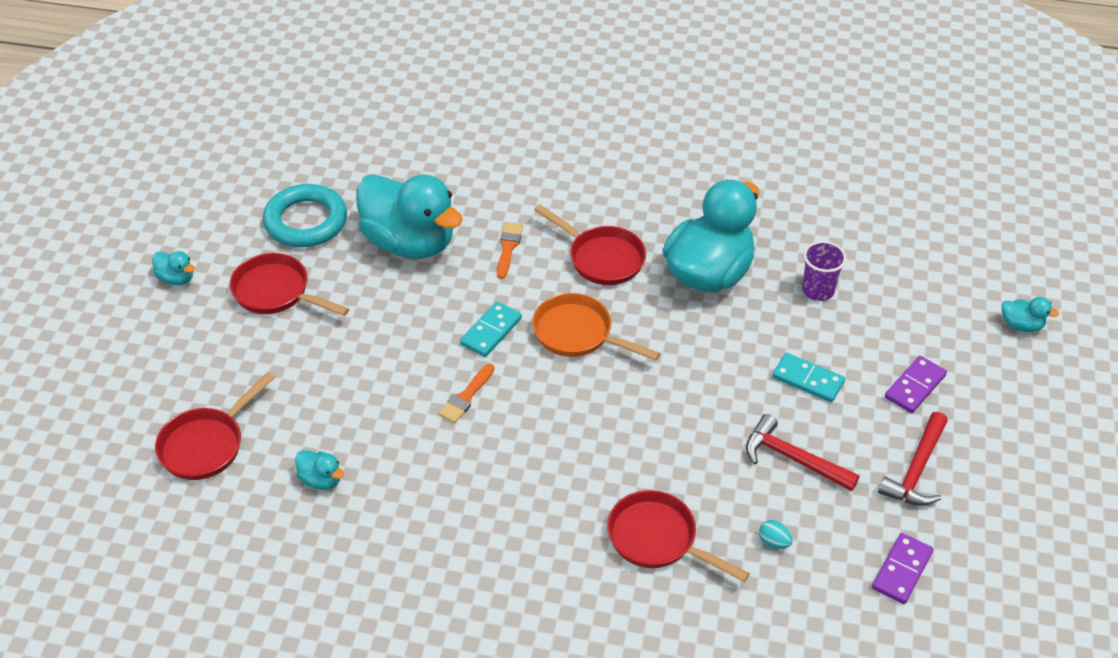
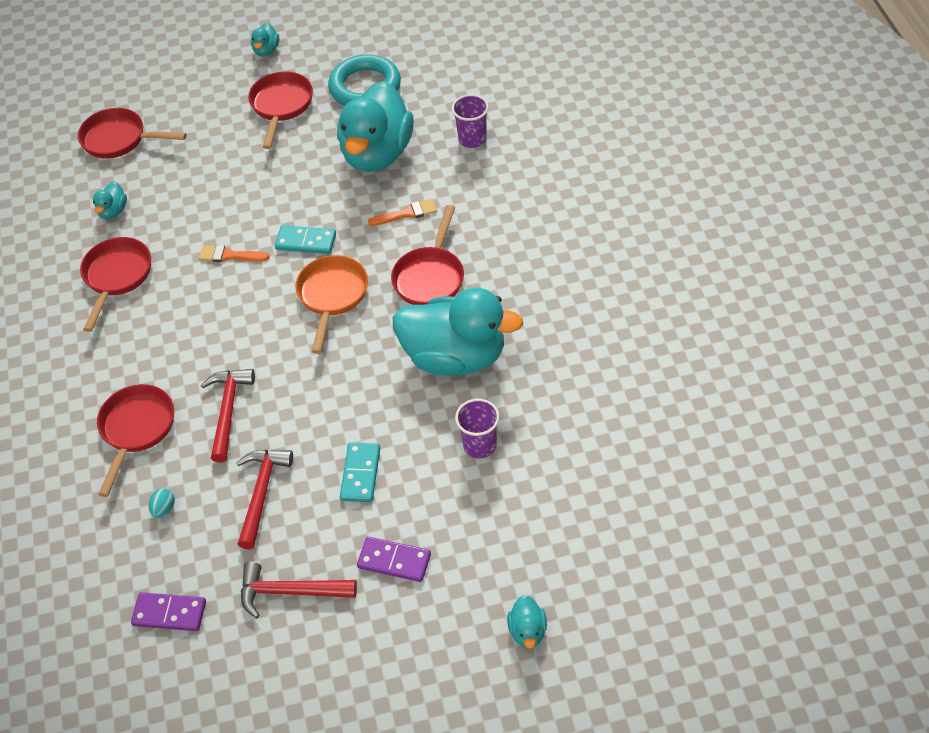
camera: 70 degrees right, 5 degrees up
none -> red pan [80,237,151,332]
none -> red hammer [201,369,255,463]
none -> purple cup [452,94,489,148]

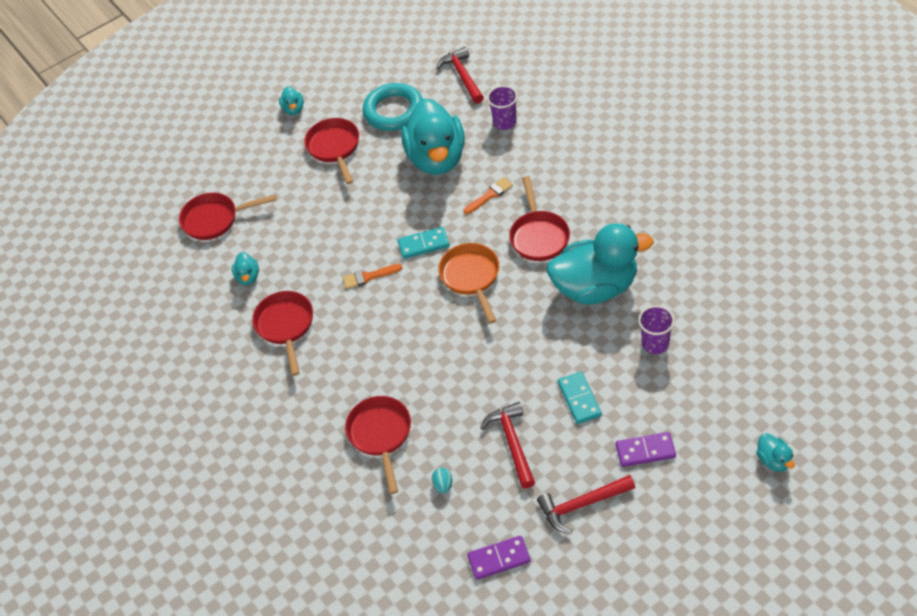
camera: 20 degrees left, 0 degrees up
red hammer [201,369,255,463] -> red hammer moved to [436,47,484,104]

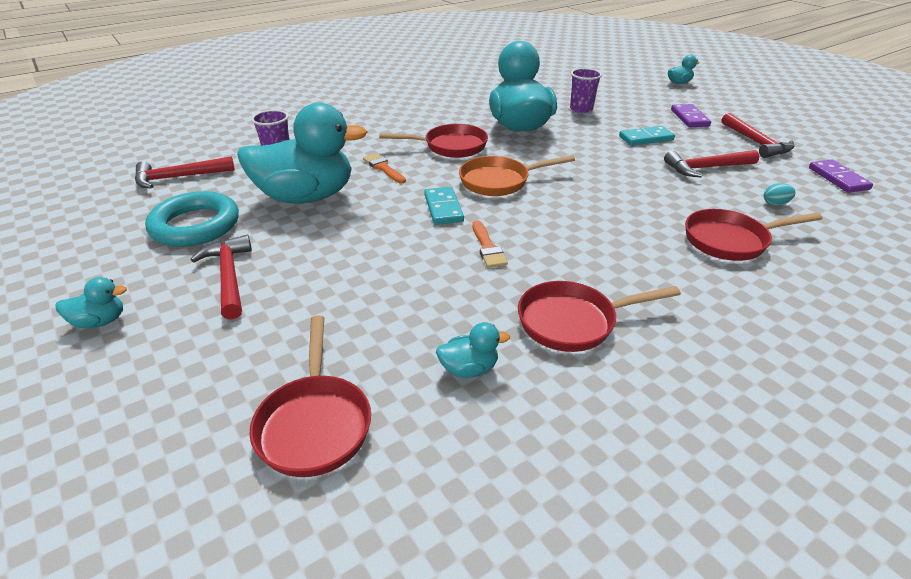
camera: 95 degrees left, 15 degrees down
red pan [304,118,359,185] -> red hammer [191,235,252,320]

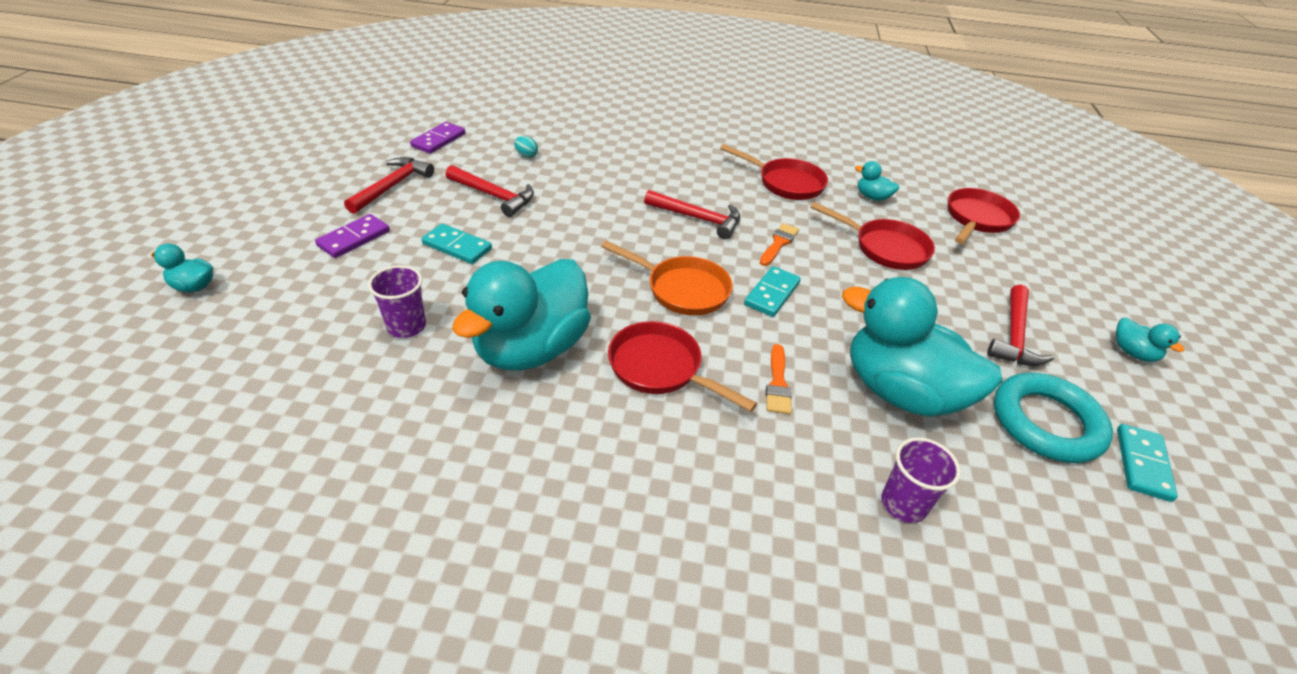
camera: 140 degrees left, 5 degrees up
turquoise duck [55,277,127,328] -> turquoise duck turned 150 degrees counterclockwise [1116,317,1184,362]
red hammer [135,156,235,189] -> red hammer moved to [644,190,740,239]
red pan [685,209,823,261] -> red pan moved to [810,202,935,270]
none -> turquoise domino [1117,424,1178,502]

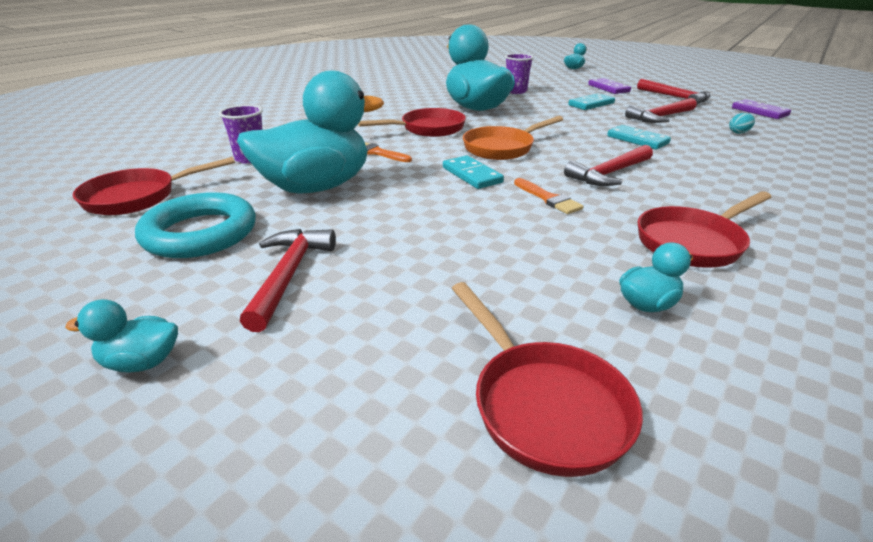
camera: 120 degrees right, 10 degrees down
red pan [810,202,935,270] -> red pan moved to [73,157,235,215]
red hammer [987,285,1054,366] -> red hammer turned 45 degrees clockwise [240,229,336,332]
turquoise domino [1117,424,1178,502] -> turquoise domino moved to [607,125,671,149]

